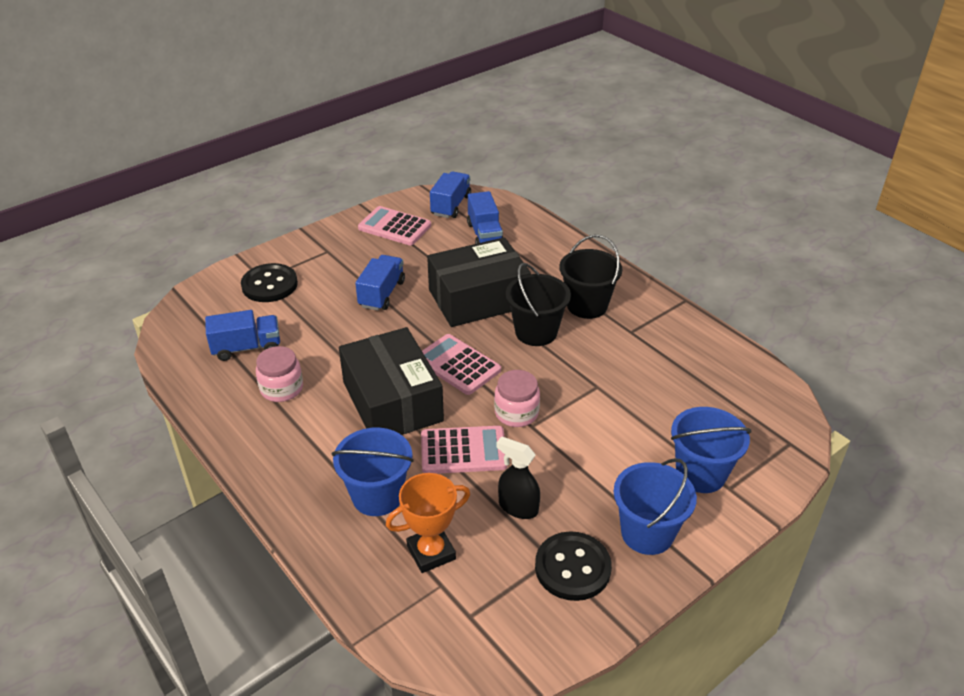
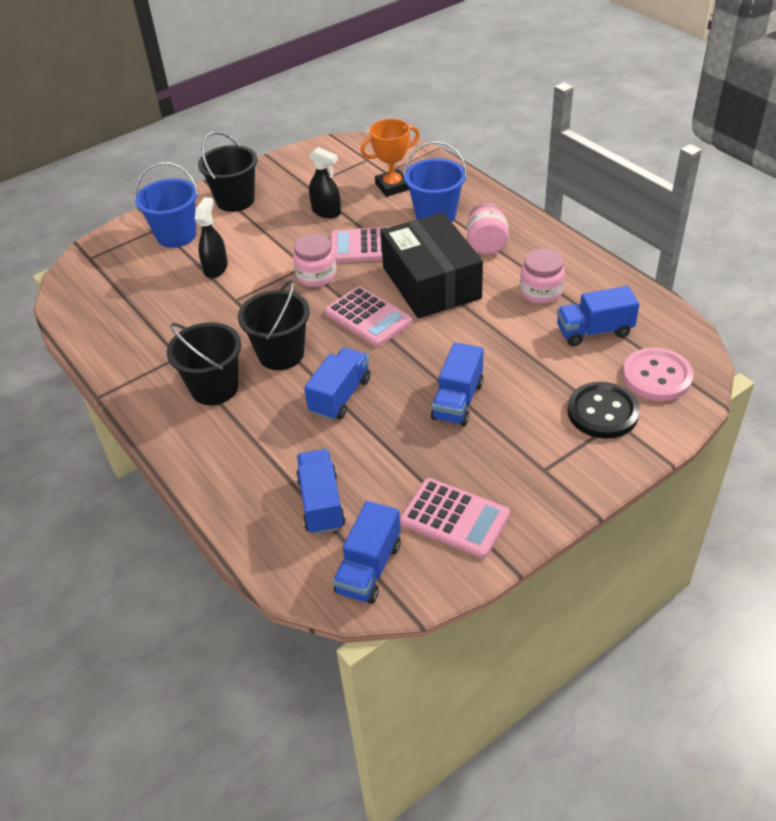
camera: 175 degrees left, 5 degrees up
black box [427,237,531,327] -> blue truck [304,347,371,420]
black button [535,531,612,601] -> none
blue bucket [613,458,697,555] -> black bucket [198,131,257,212]
none -> black spray bottle [195,197,228,278]
none -> pink jar [467,203,509,255]
none -> pink button [622,348,694,401]

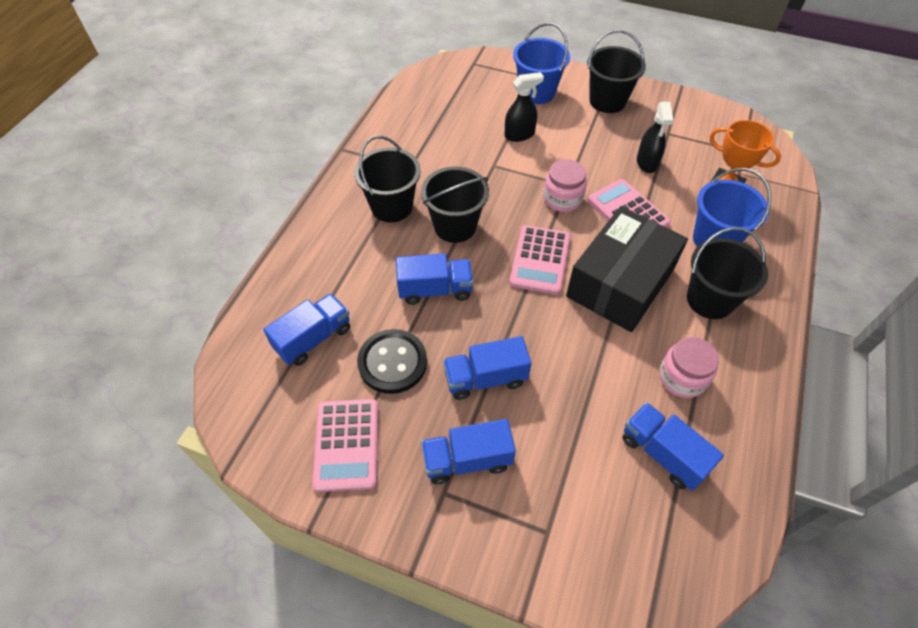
camera: 55 degrees right, 10 degrees up
blue truck [333,501,401,604] -> blue truck moved to [421,419,516,484]
pink jar [467,203,509,255] -> black bucket [687,227,768,319]
black button [567,382,640,439] -> black button moved to [357,329,427,394]
pink button [622,348,694,401] -> none

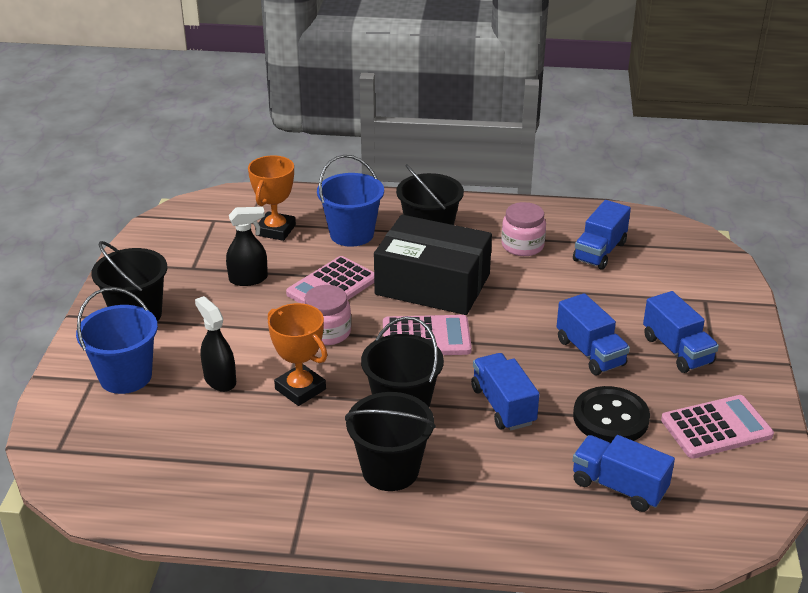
camera: 105 degrees left, 20 degrees down
none -> orange trophy [268,303,327,406]

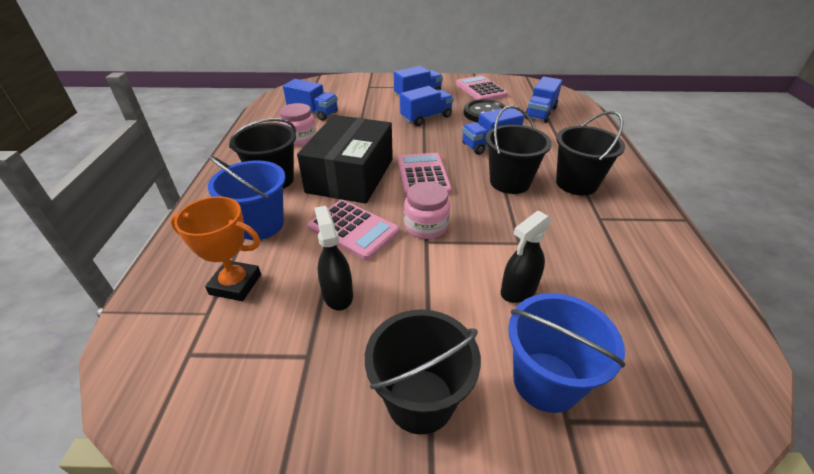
camera: 95 degrees left, 5 degrees up
orange trophy [268,303,327,406] -> none

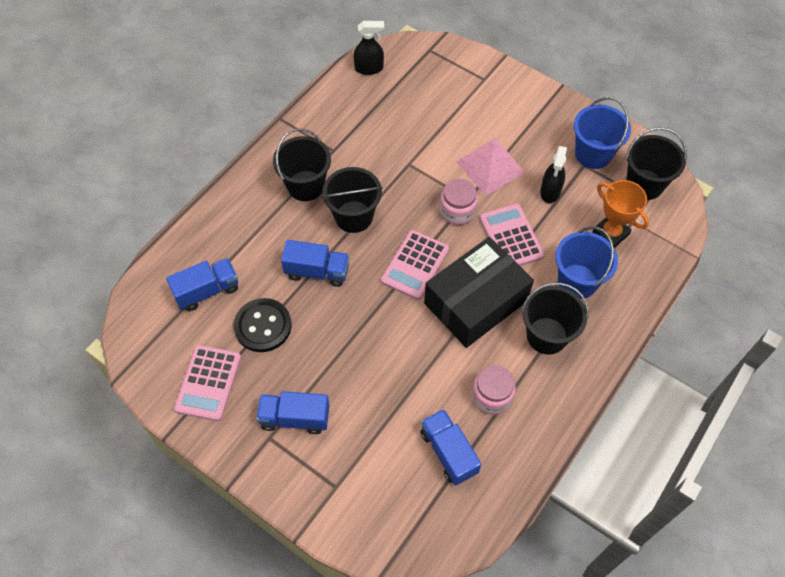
camera: 145 degrees left, 20 degrees up
black bucket [365,309,481,434] -> black bucket moved to [626,127,687,200]
blue truck [400,86,454,126] -> none
black spray bottle [501,211,552,303] -> black spray bottle moved to [354,21,384,75]
blue bucket [508,293,625,413] -> blue bucket moved to [574,97,631,169]
none -> pink pyramid [456,138,525,196]

